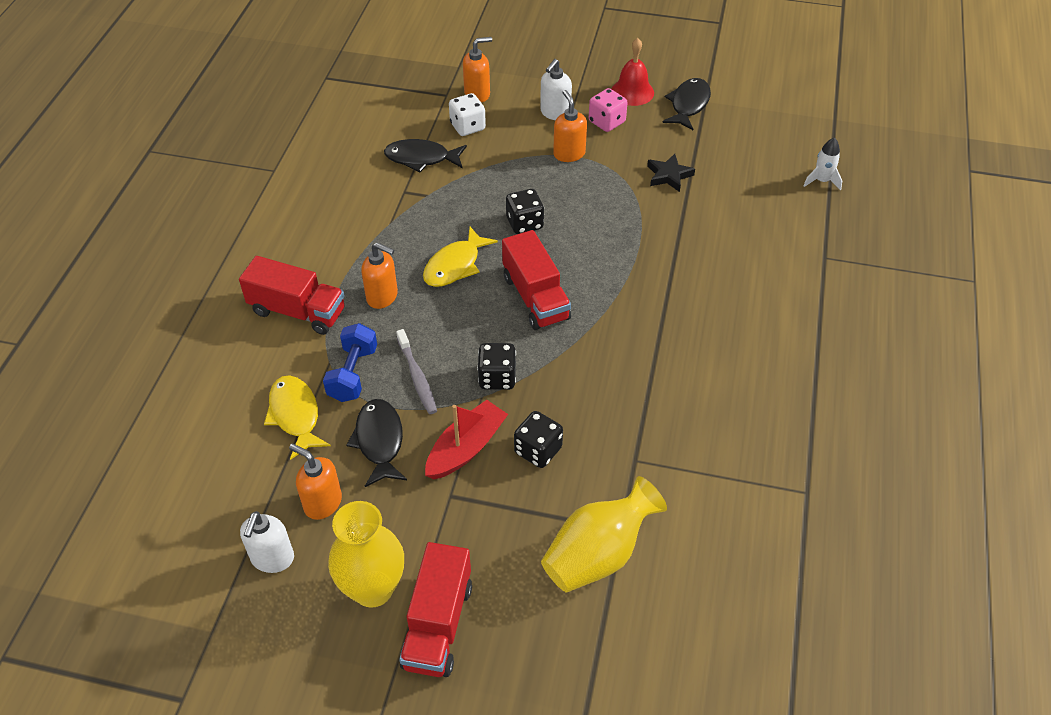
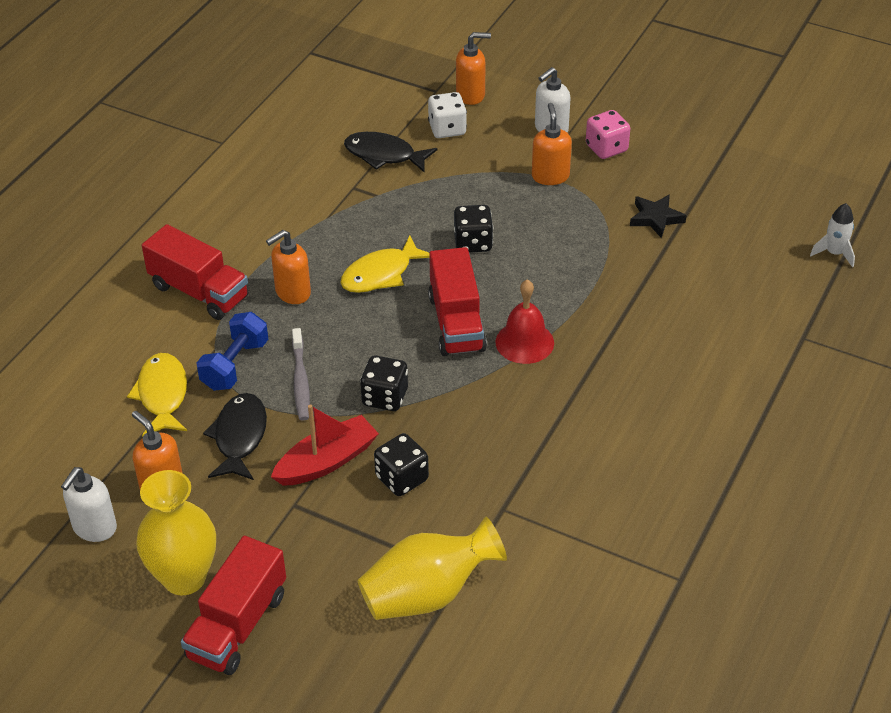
camera: 15 degrees right, 5 degrees down
orange soap dispenser [361,242,398,309] -> orange soap dispenser turned 105 degrees clockwise [266,230,311,304]
red bell [612,38,654,106] -> red bell moved to [495,280,554,364]
black fish [662,78,711,130] -> none

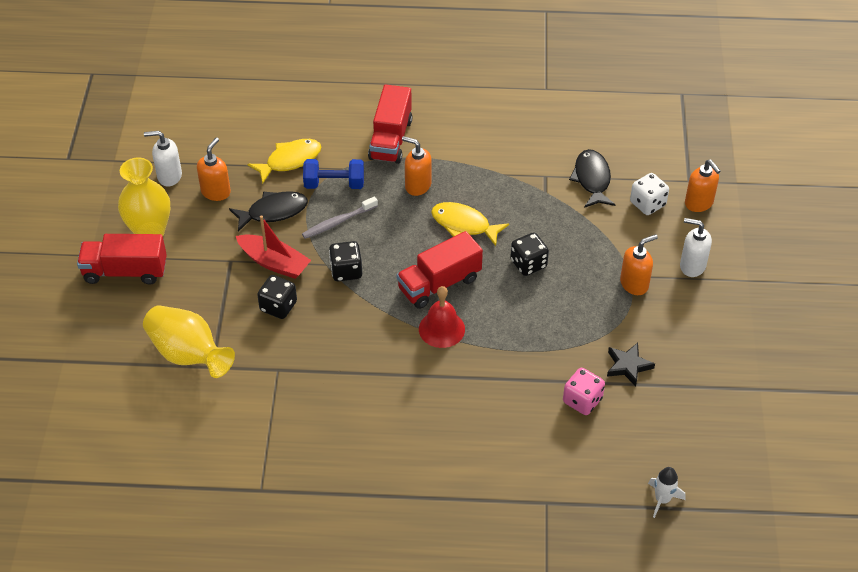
camera: 65 degrees right, 5 degrees up
pink dice [586,110,630,159] -> pink dice moved to [563,368,605,415]

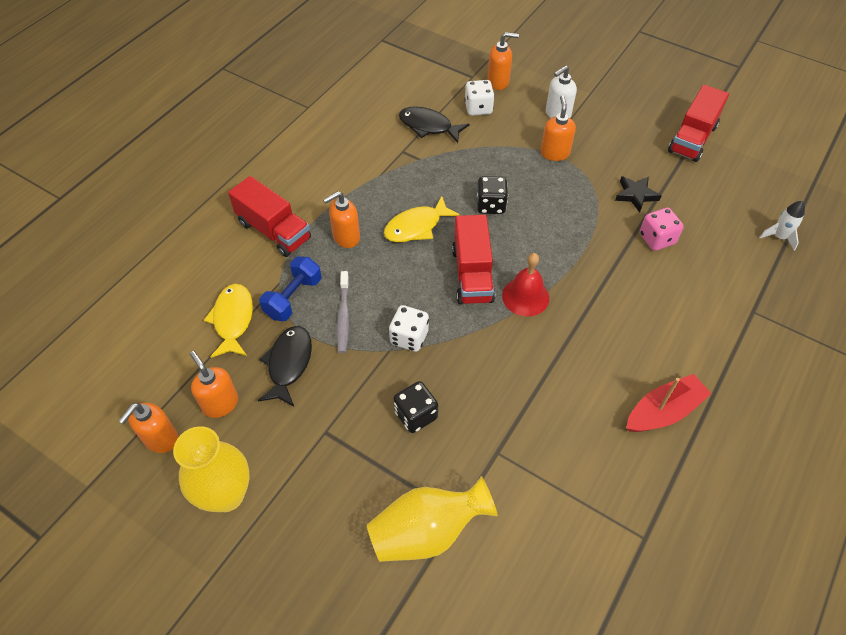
camera: 60 degrees left, 5 degrees up
red truck [77,234,167,285] -> red truck moved to [668,85,729,162]
white soap dispenser [144,131,182,187] -> orange soap dispenser [119,402,178,453]
red boat [236,215,311,279] -> red boat moved to [626,374,712,432]
black dice [329,241,362,281] -> white dice [389,305,429,352]

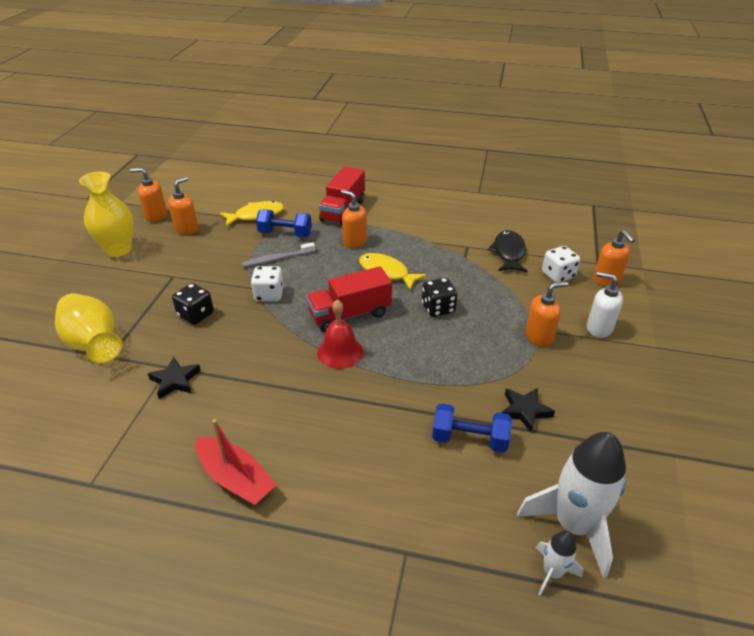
camera: 70 degrees right, 15 degrees down
black fish [258,326,312,406] -> none
pink dice [640,208,684,251] -> blue dumbbell [432,403,512,452]
red truck [668,85,729,162] -> none
none -> black star [148,356,201,399]
none -> white rocket [517,432,626,578]

